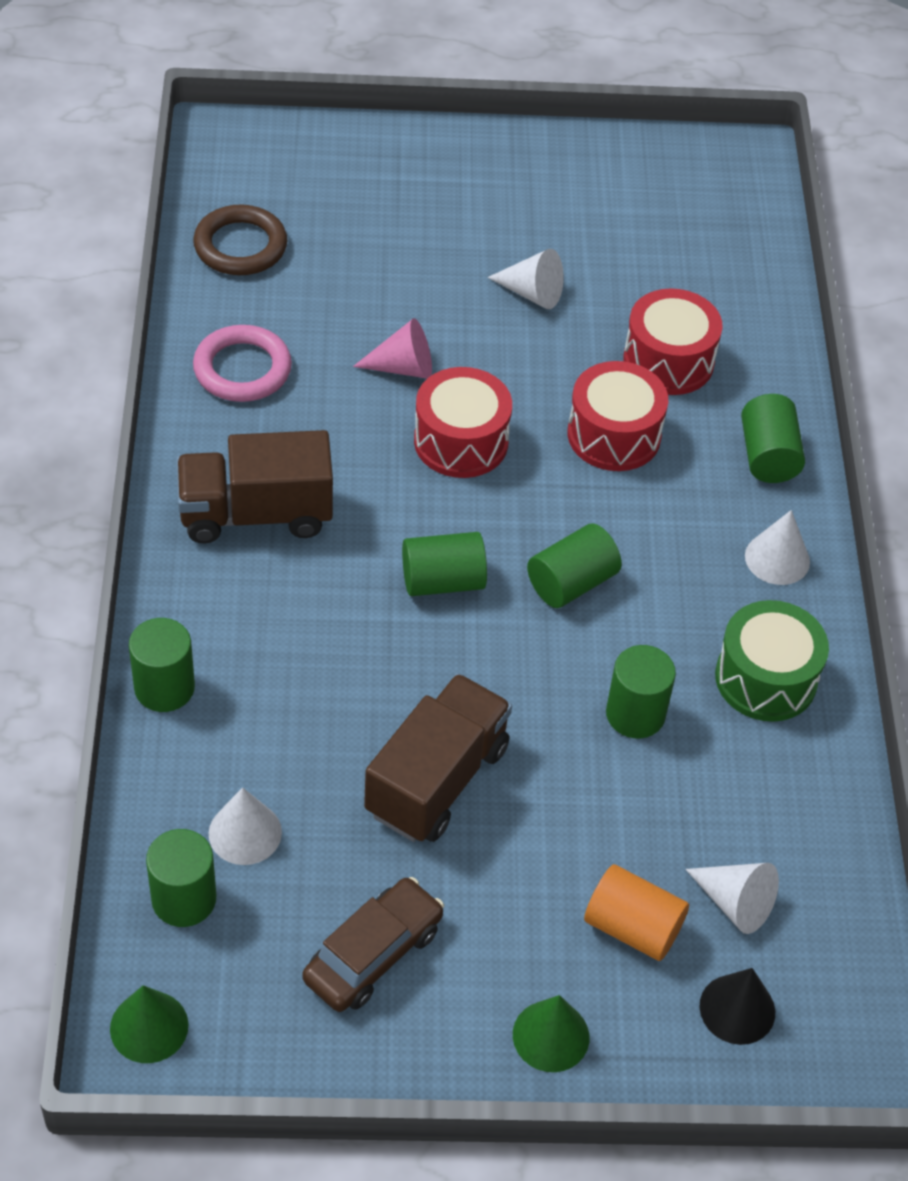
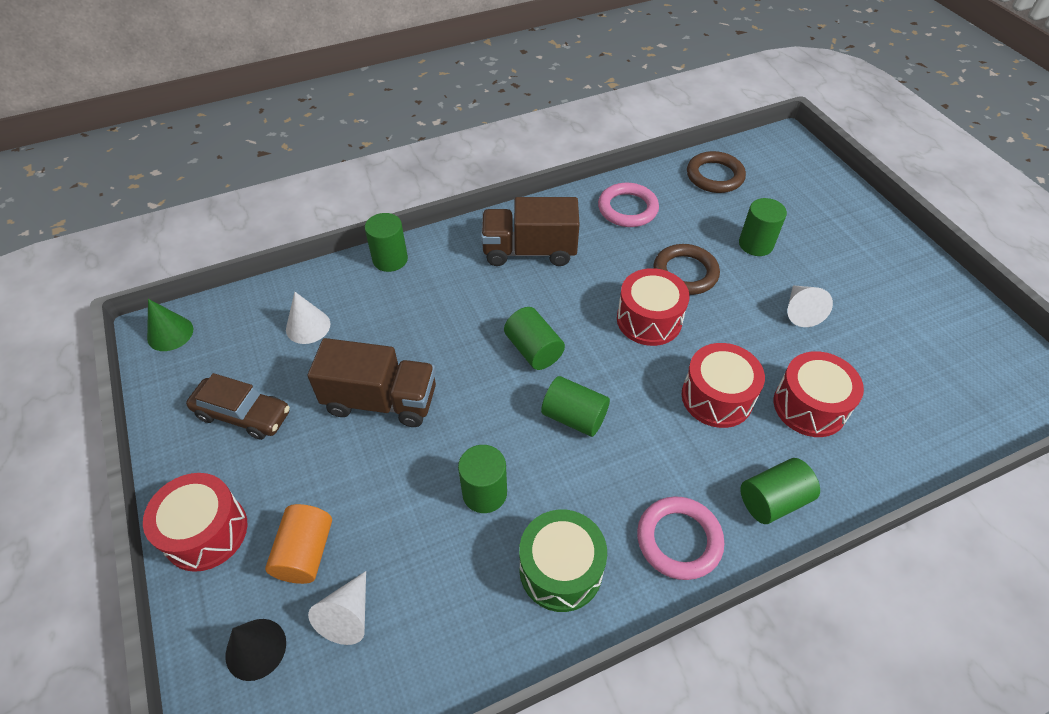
camera: 70 degrees right, 0 degrees up
green cylinder [146,829,216,927] -> green cylinder moved to [739,198,787,256]
brown truck [176,430,333,543] -> brown truck turned 60 degrees counterclockwise [481,197,580,266]
pink cone [353,318,432,379] -> brown ring [654,244,720,295]
green cone [513,995,589,1072] -> red drum [143,473,248,572]
white cone [745,510,810,585] -> pink ring [637,496,724,580]

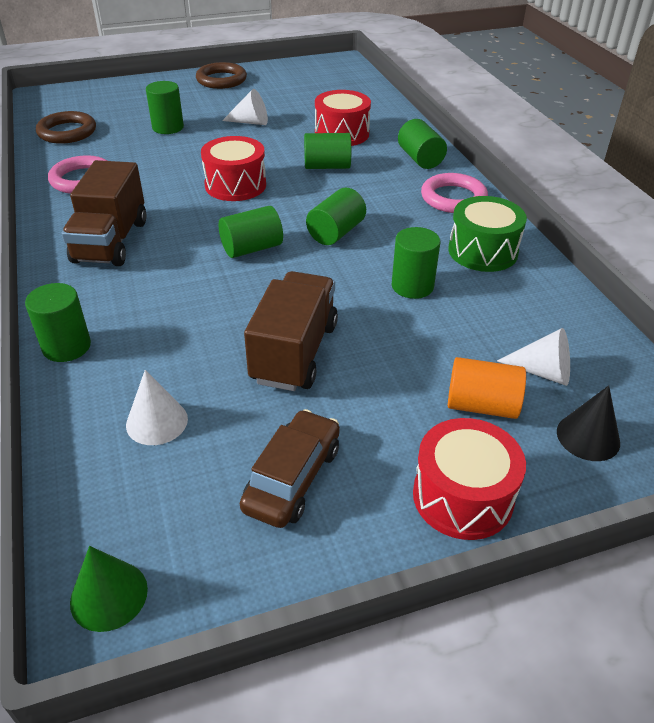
camera: 85 degrees left, 10 degrees down
brown ring [654,244,720,295] -> brown ring moved to [196,62,247,89]
red drum [682,343,765,428] -> green cylinder [304,133,351,169]

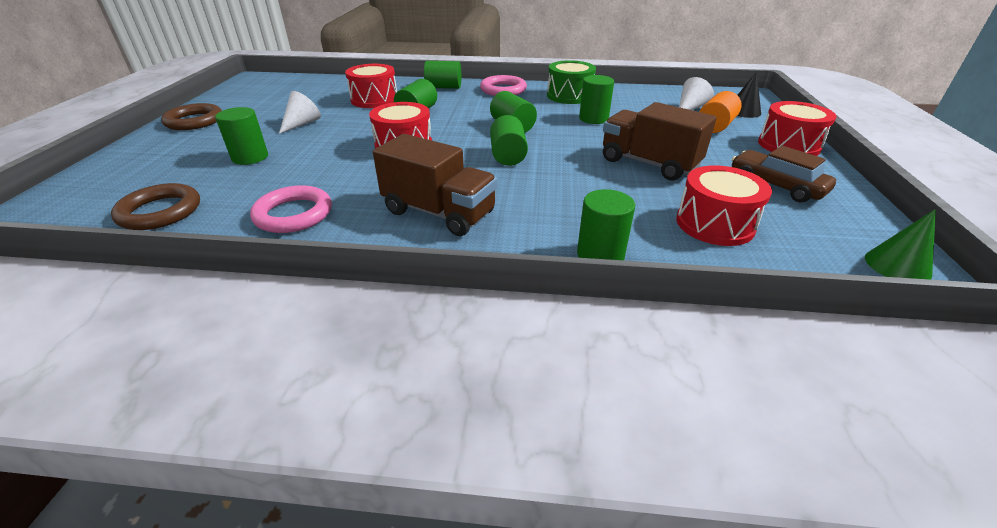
camera: 65 degrees left, 5 degrees down
white cone [126,370,188,445] -> red drum [676,165,772,246]

